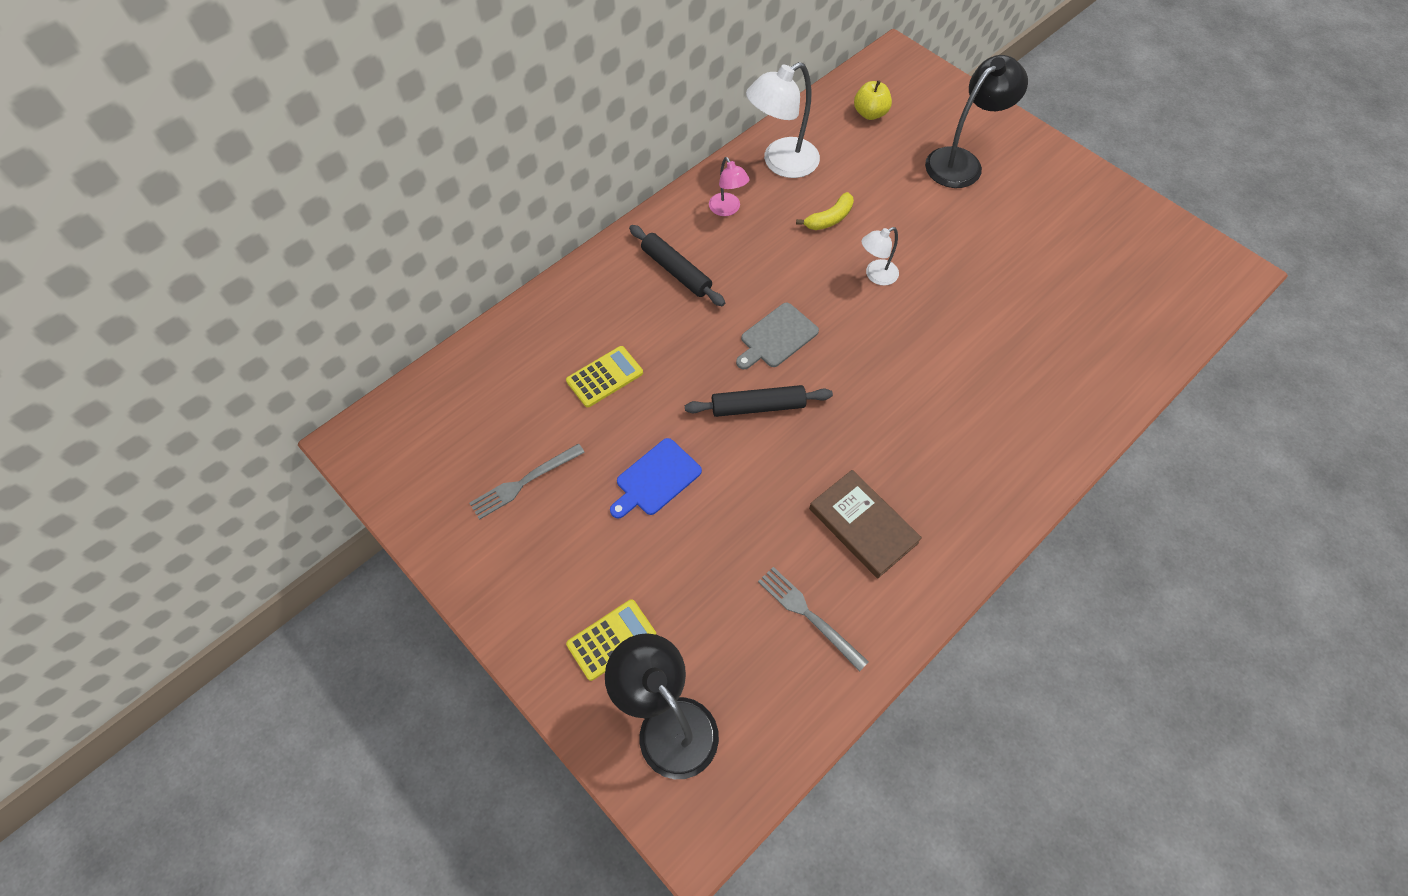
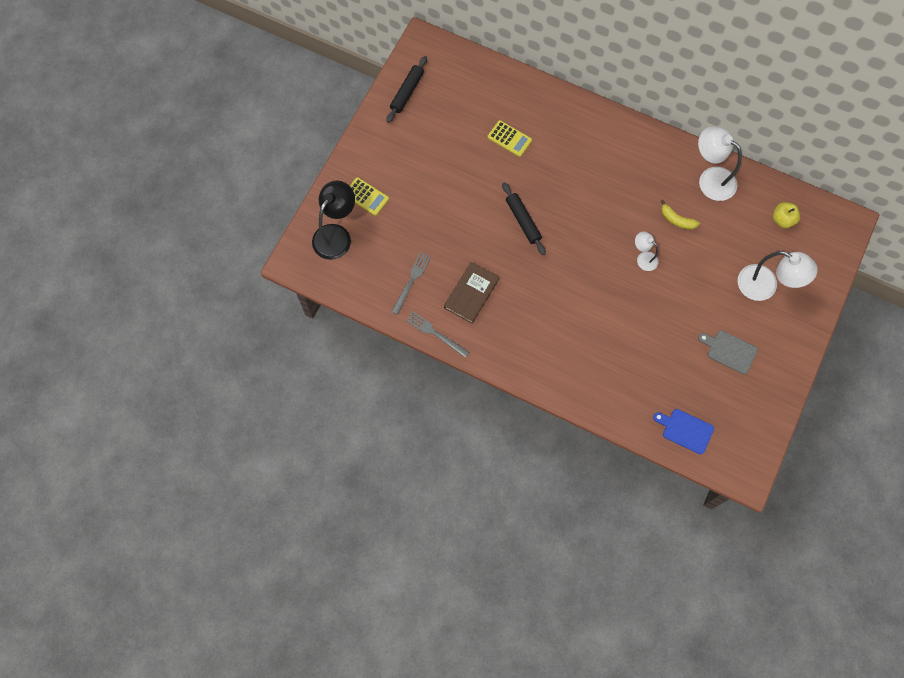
camera: 70 degrees right, 10 degrees up
grey fork [469,443,585,520] -> grey fork moved to [406,311,469,358]
blue cutting board [610,438,702,519] -> blue cutting board moved to [653,409,714,454]
black rolling pin [629,225,725,306] -> black rolling pin moved to [386,56,427,123]
pink lamp [709,157,750,216] -> none
grey cutting board [736,303,819,369] -> grey cutting board moved to [698,330,758,374]
black lamp [925,55,1028,188] -> white lamp [738,251,817,301]

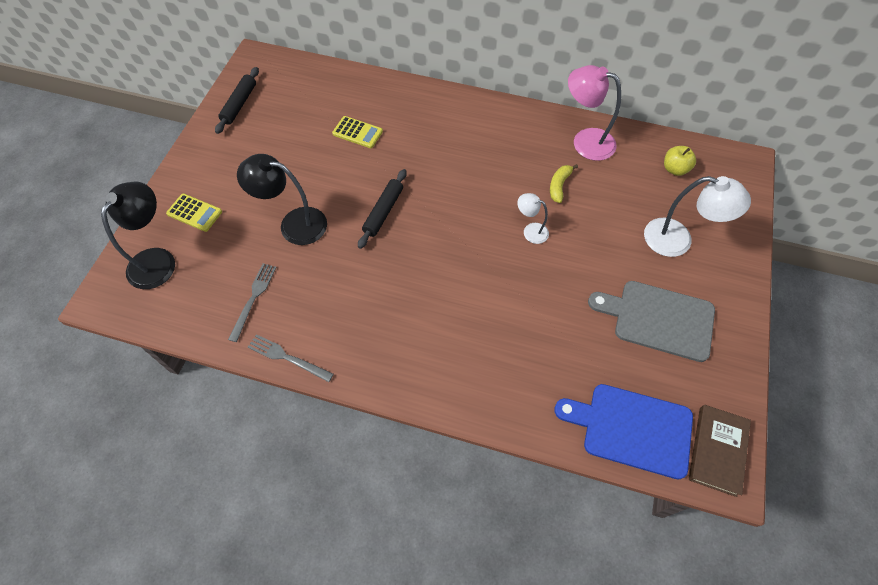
camera: 10 degrees left, 10 degrees down
brown book [444,262,499,324] -> brown book moved to [689,405,751,497]
black rolling pin [502,182,546,255] -> black rolling pin turned 60 degrees clockwise [358,169,407,249]
blue cutting board [653,409,714,454] -> blue cutting board [555,384,693,479], size x1.69
yellow banana [661,200,700,230] -> yellow banana turned 90 degrees clockwise [550,164,578,203]
white lamp [698,126,742,201] -> pink lamp [568,65,621,161]
grey cutting board [698,330,758,374] -> grey cutting board [588,281,715,362], size x1.69
none -> black lamp [237,154,327,245]

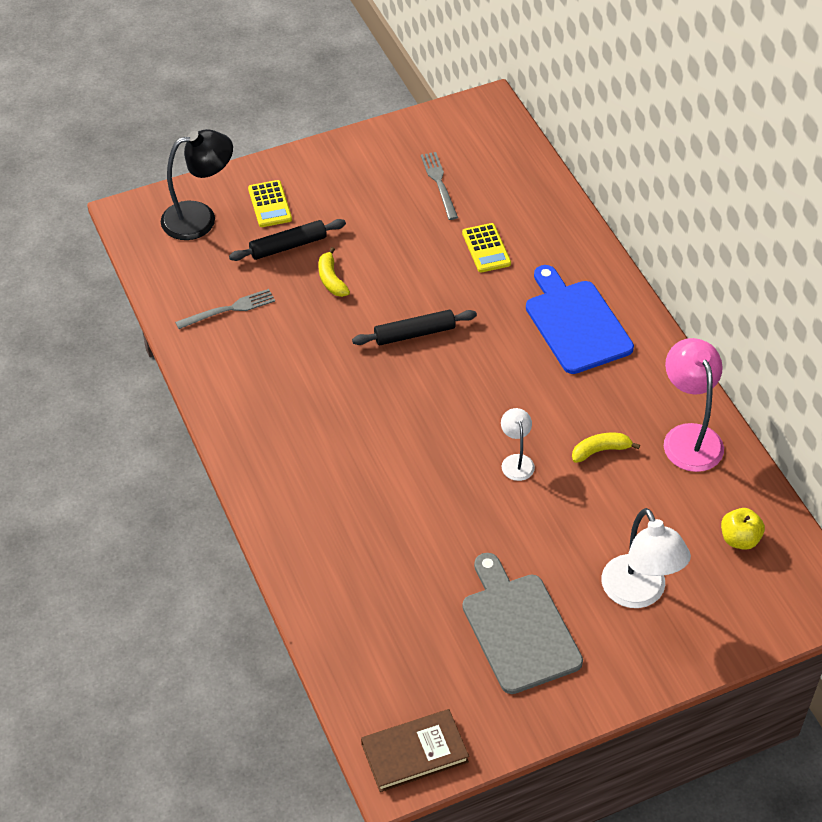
camera: 50 degrees right, 10 degrees down
black rolling pin [215,67,259,134] -> black rolling pin moved to [229,219,346,261]
black lamp [237,154,327,245] -> yellow banana [319,247,350,297]
grey fork [248,334,334,382] -> grey fork moved to [421,152,458,220]
blue cutting board [555,384,693,479] -> blue cutting board moved to [526,265,634,374]

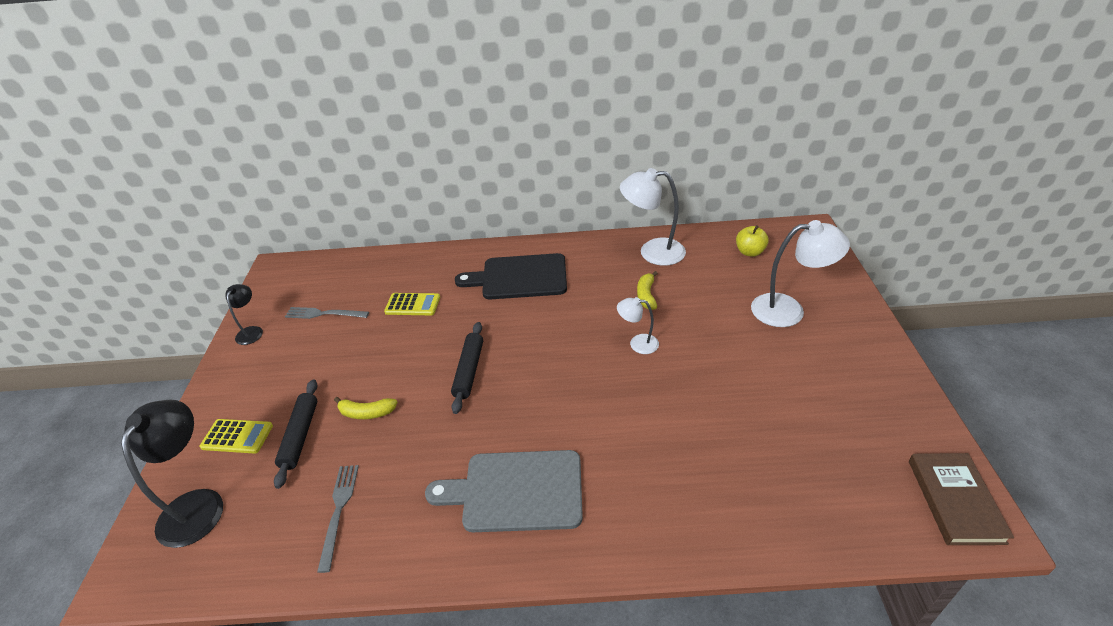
camera: 65 degrees left, 10 degrees down
grey cutting board [462,553,583,694] -> grey cutting board moved to [425,450,583,532]
blue cutting board [526,265,634,374] -> black cutting board [455,253,567,299]
pink lamp [664,338,724,472] -> white lamp [620,168,686,266]
none -> black lamp [225,284,263,345]

